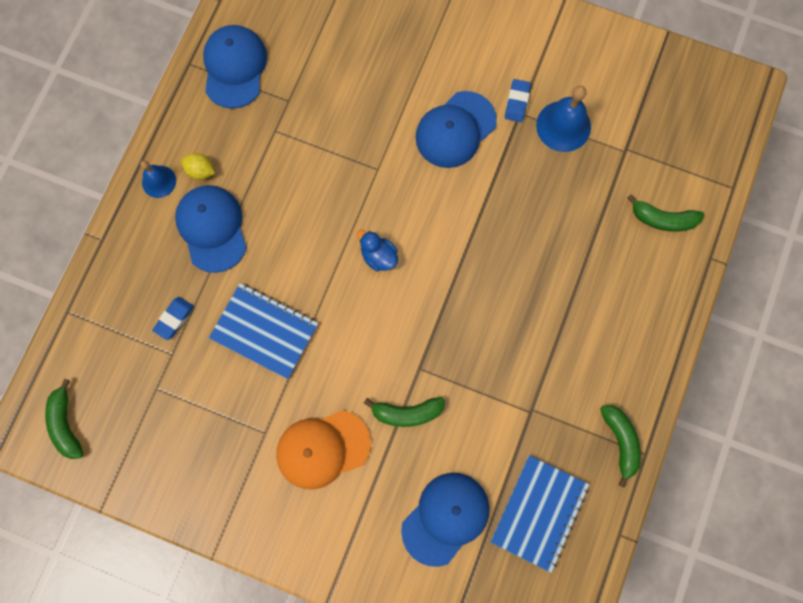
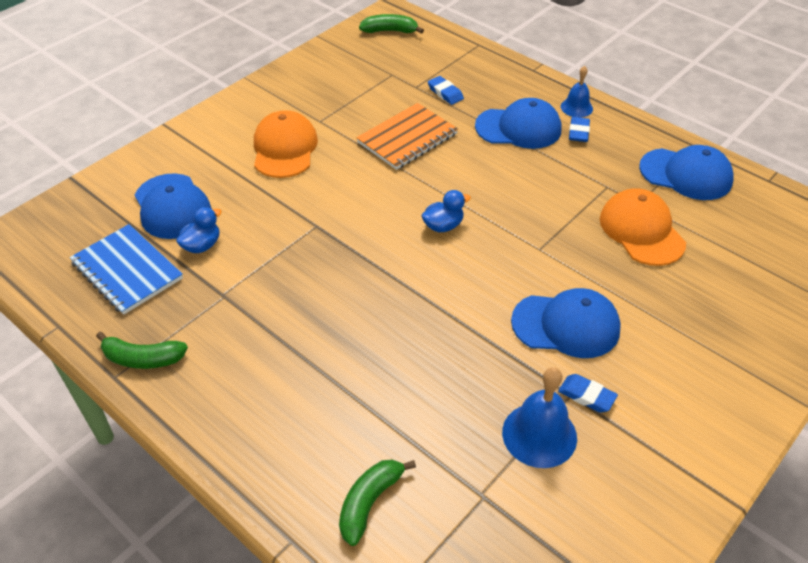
camera: 110 degrees right, 30 degrees down
yellow lemon [181,153,215,180] -> blue eraser [569,117,590,142]
blue notebook [209,283,318,379] -> orange notebook [356,103,458,170]
green banana [364,397,445,427] -> none
blue cap [415,91,497,168] -> blue cap turned 120 degrees clockwise [511,288,621,358]
none -> blue duck [176,207,222,253]
none -> orange cap [600,188,686,266]

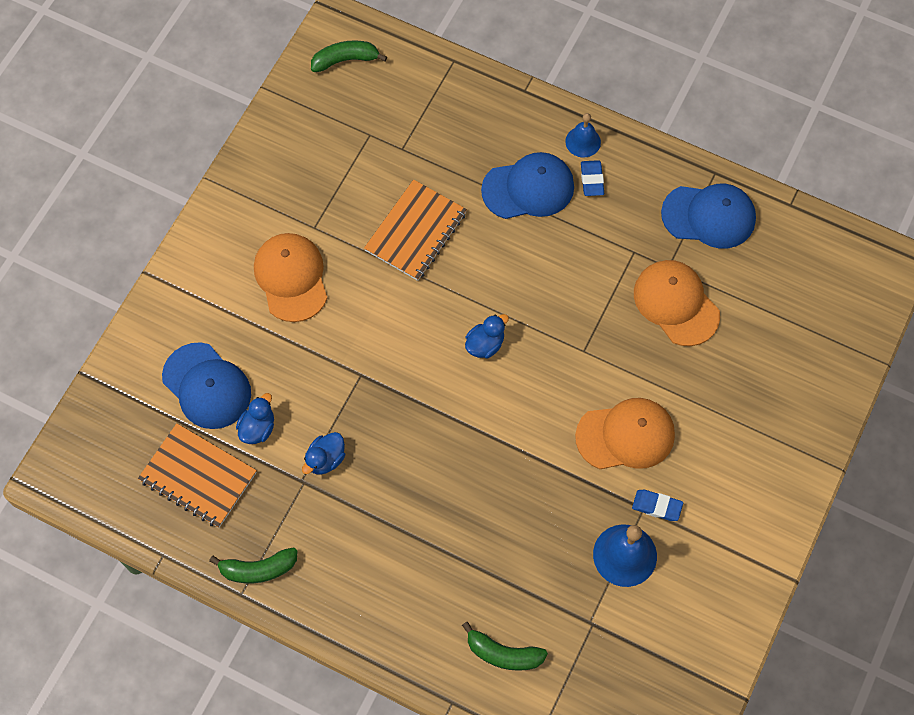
camera: 15 degrees left, 20 degrees up
blue notebook [70,224,183,315] -> orange notebook [138,423,257,528]
green banana [339,459,416,546] -> green banana turned 90 degrees counterclockwise [462,622,548,671]
blue eraser [428,76,464,105] -> none
blue cap [511,288,621,358] -> orange cap [575,398,675,469]
none -> blue duck [302,432,345,475]

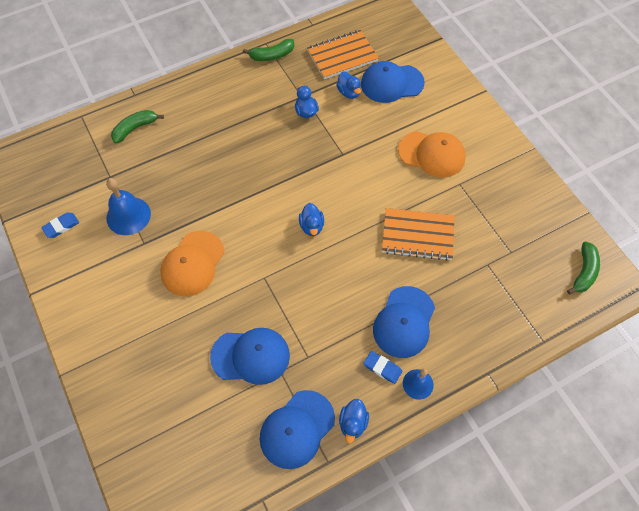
camera: 125 degrees right, 5 degrees down
green banana [209,547,298,584] -> green banana turned 135 degrees counterclockwise [243,39,294,61]
orange notebook [364,179,467,281] -> orange notebook turned 60 degrees counterclockwise [382,208,455,261]
blue eraser [632,490,683,521] -> blue eraser moved to [41,213,79,238]
orange cap [634,260,720,346] -> blue cap [210,328,290,385]
none -> blue duck [339,399,369,443]

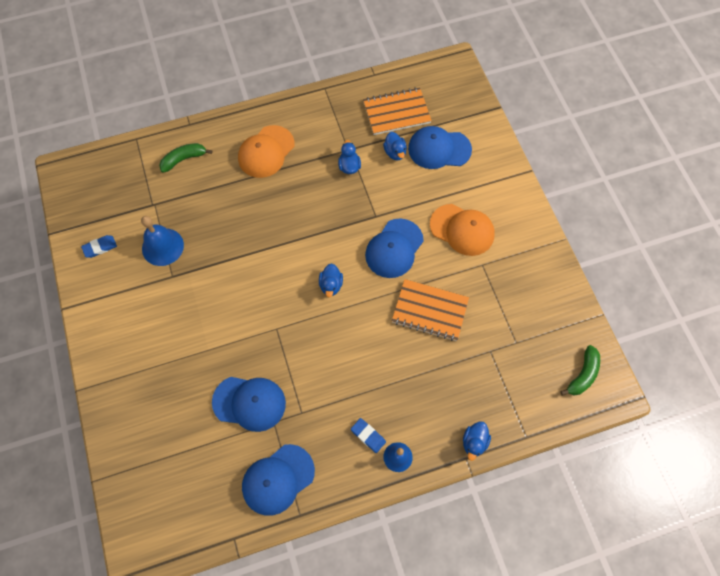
camera: 10 degrees right, 5 degrees up
orange cap [160,231,224,296] -> orange cap moved to [238,125,295,178]
green banana [243,39,294,61] -> none
blue duck [339,399,369,443] -> blue duck moved to [463,421,491,461]
blue cap [373,286,435,358] -> blue cap moved to [365,219,424,278]

